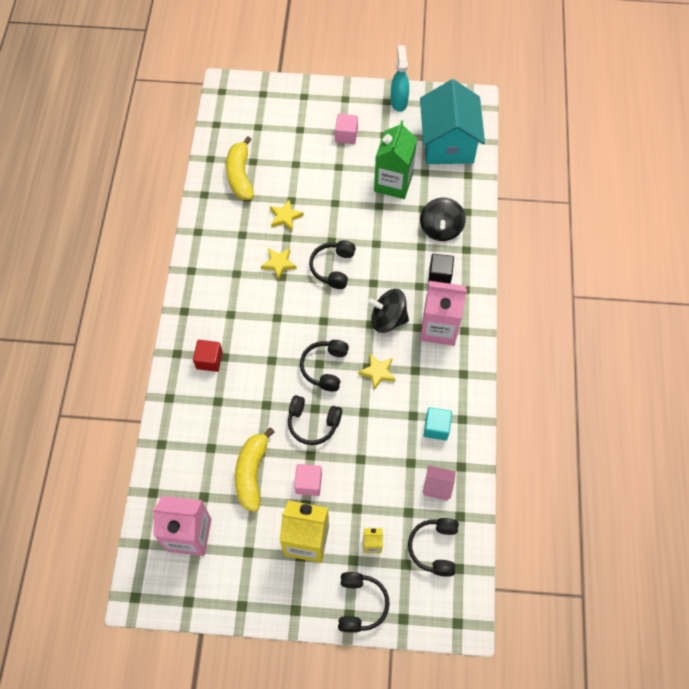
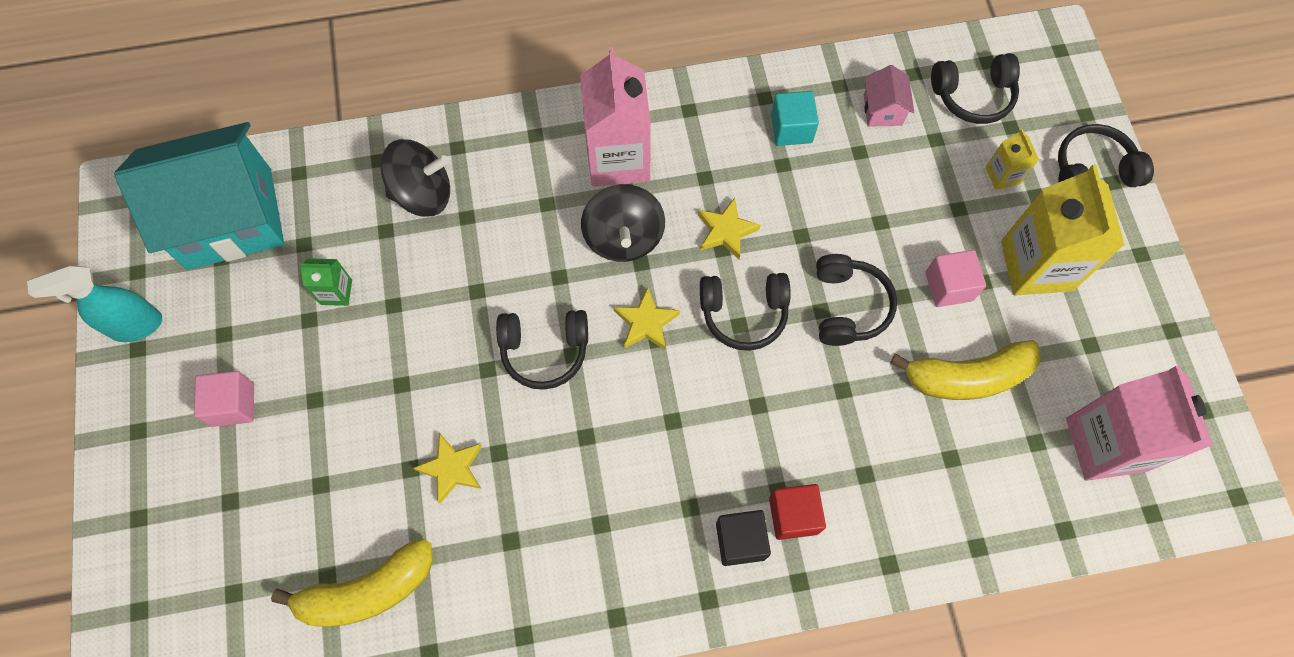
camera: 105 degrees left, 5 degrees up
yellow star [261,248,297,280] -> yellow star moved to [614,288,680,350]
green carton [374,120,417,199] -> green carton [299,258,352,306], size x0.46
black cube [428,254,454,284] -> black cube moved to [716,510,771,566]

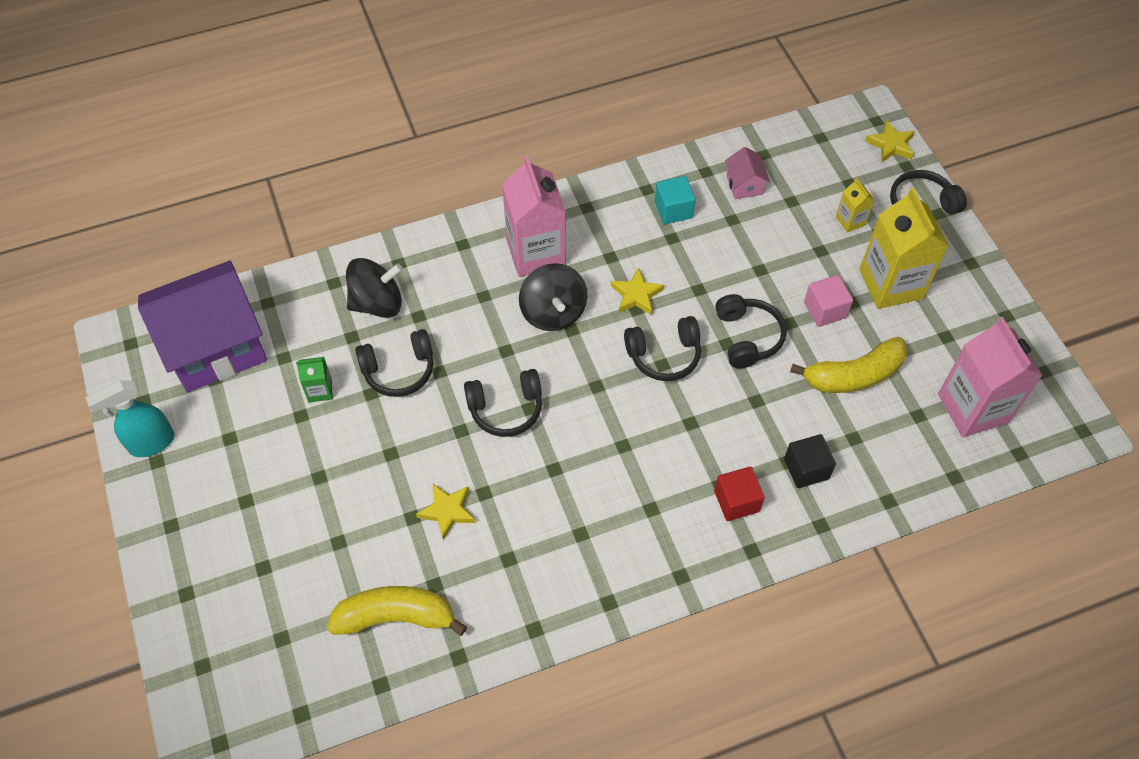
camera: 10 degrees left, 10 degrees down
turquoise house [114,122,284,270] -> purple house [138,261,267,392]
pink cube [194,371,254,427] -> none
yellow banana [271,538,433,627] -> yellow banana turned 150 degrees counterclockwise [327,586,467,636]
yellow star [614,288,680,350] -> yellow star moved to [865,120,915,162]
black cube [716,510,771,566] -> black cube moved to [784,434,836,488]
black headphones [931,53,1020,124] -> black headphones moved to [355,329,433,397]

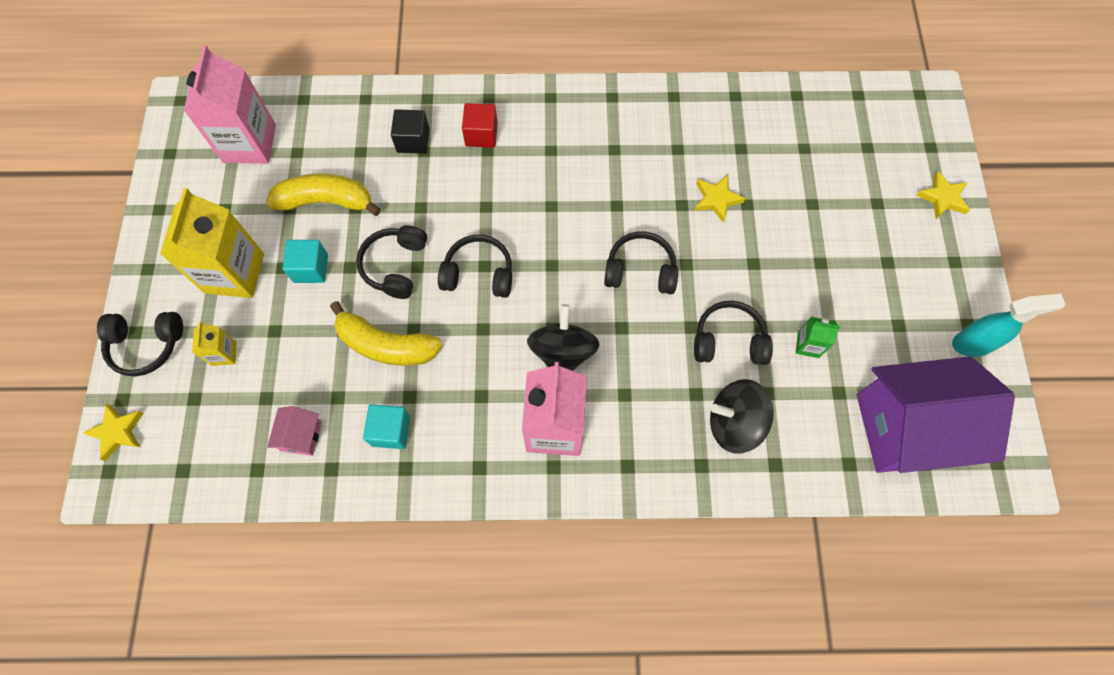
camera: 160 degrees left, 10 degrees up
yellow banana [327,586,467,636] -> yellow banana moved to [330,301,442,366]
yellow star [611,268,664,315] -> yellow star moved to [916,171,970,219]
pink cube [804,275,853,327] -> turquoise cube [283,240,328,283]

